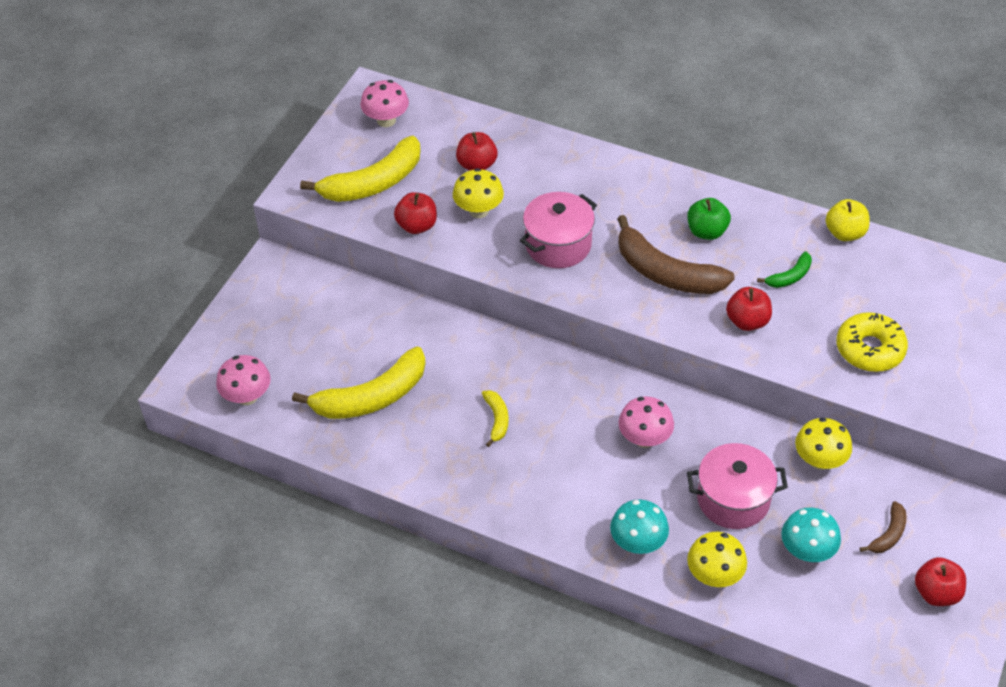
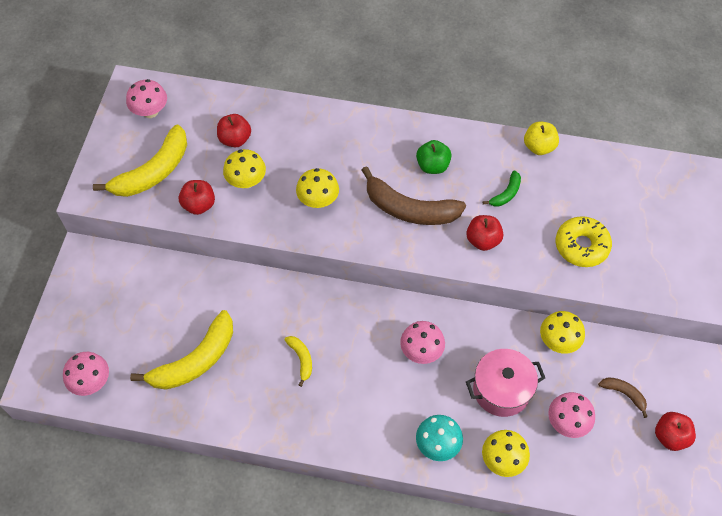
camera: 15 degrees left, 10 degrees up
pink pot [520,192,597,268] -> yellow mushroom [296,168,339,208]
turquoise mushroom [781,508,841,562] -> pink mushroom [548,392,595,438]
brown banana [860,501,906,553] -> brown banana turned 75 degrees counterclockwise [598,377,647,418]

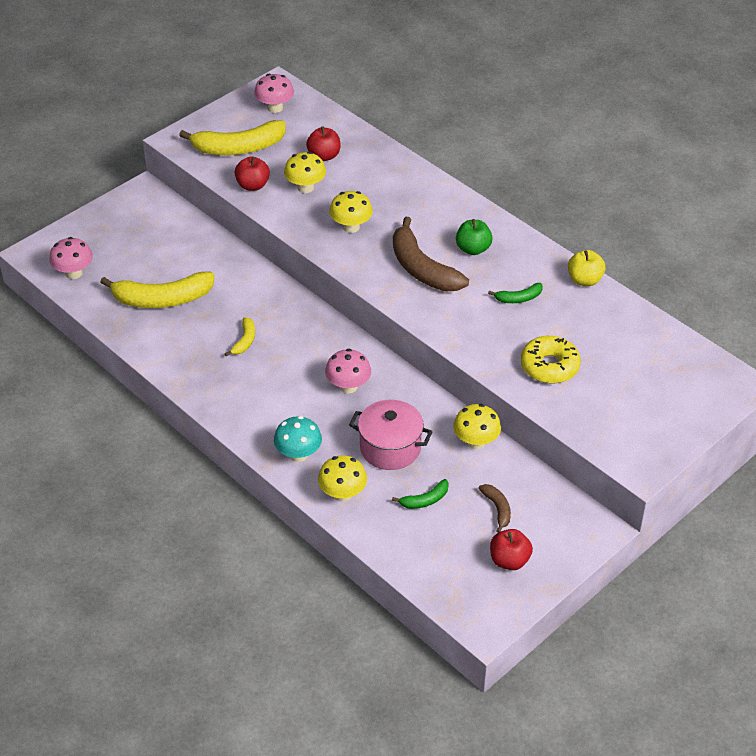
camera: 35 degrees right, 15 degrees down
red apple [466,215,503,251] -> none
pink mushroom [548,392,595,438] -> green banana [392,479,449,509]

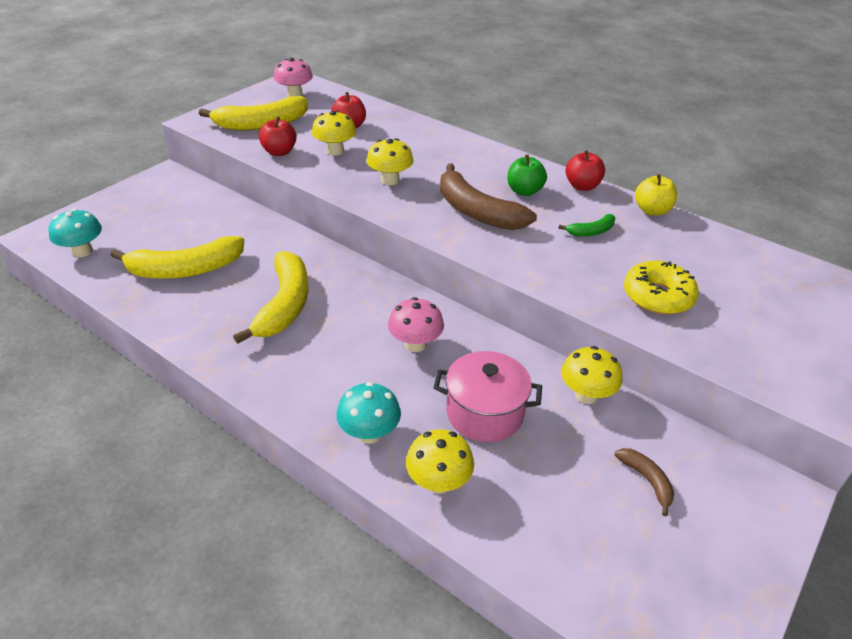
camera: 10 degrees left, 5 degrees down
pink mushroom [49,237,93,279] -> turquoise mushroom [48,209,102,257]
yellow banana [225,317,255,356] -> yellow banana [233,251,309,344], size x2.11
green banana [392,479,449,509] -> none
red apple [490,529,533,570] -> red apple moved to [565,150,605,191]

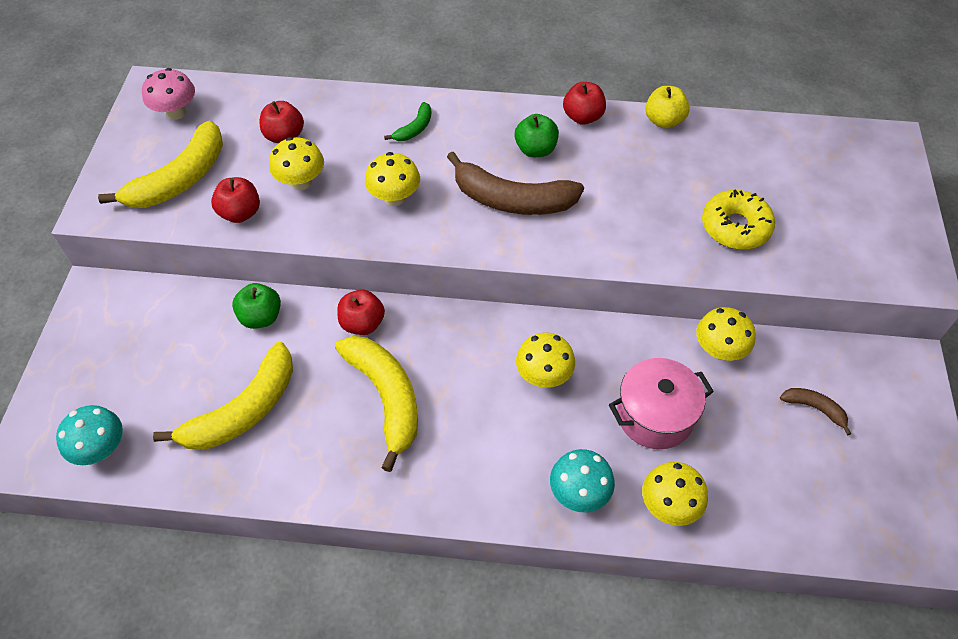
camera: 30 degrees left, 15 degrees up
pink mushroom [388,297,444,352] -> yellow mushroom [516,333,575,388]
green banana [558,214,615,237] -> green banana moved to [384,102,431,141]
none -> green apple [232,283,281,329]
none -> red apple [338,289,385,335]

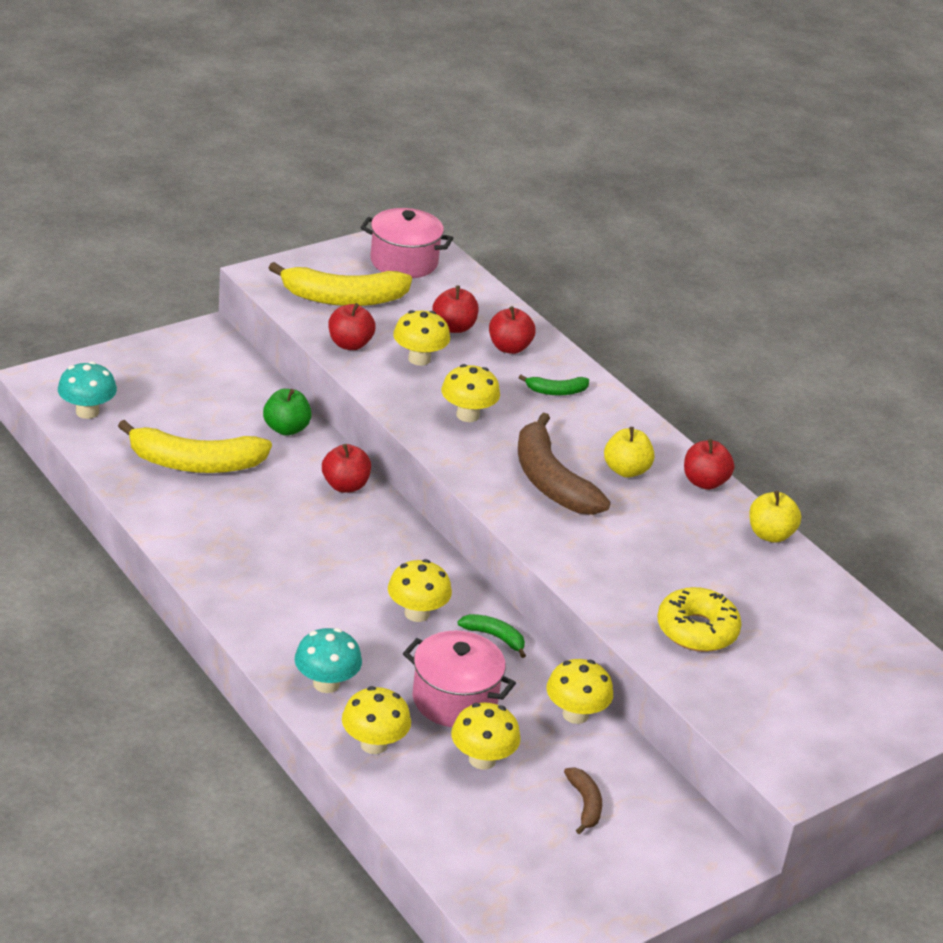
camera: 45 degrees right, 20 degrees down
pink mushroom [142,68,195,120] -> pink pot [360,208,453,278]
yellow banana [335,336,418,472] -> none
green apple [515,114,559,157] -> yellow apple [604,427,655,478]
none -> yellow mushroom [451,703,521,770]
none -> green banana [457,614,526,658]
none -> red apple [489,306,536,354]

